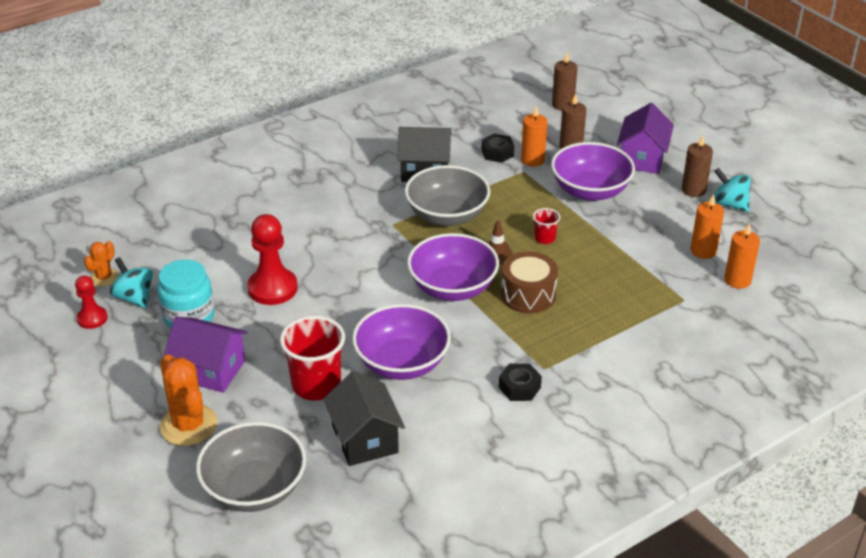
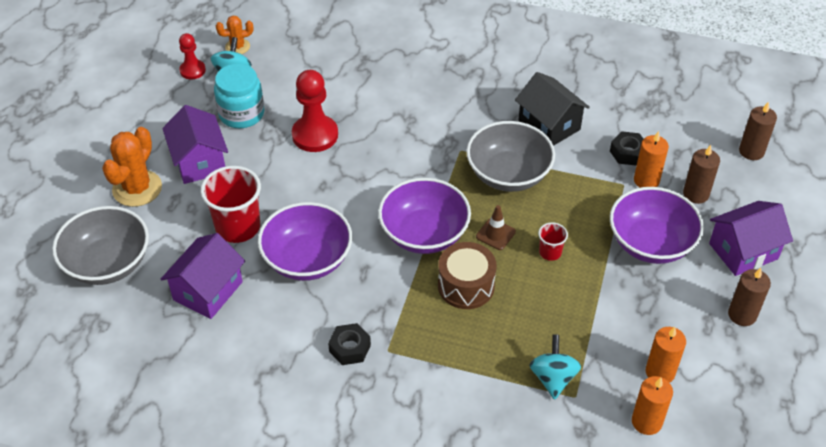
camera: 50 degrees right, 10 degrees up
black house [323,371,405,466] -> purple house [161,233,245,319]
turquoise spinning top [714,168,751,212] -> turquoise spinning top moved to [529,335,581,400]

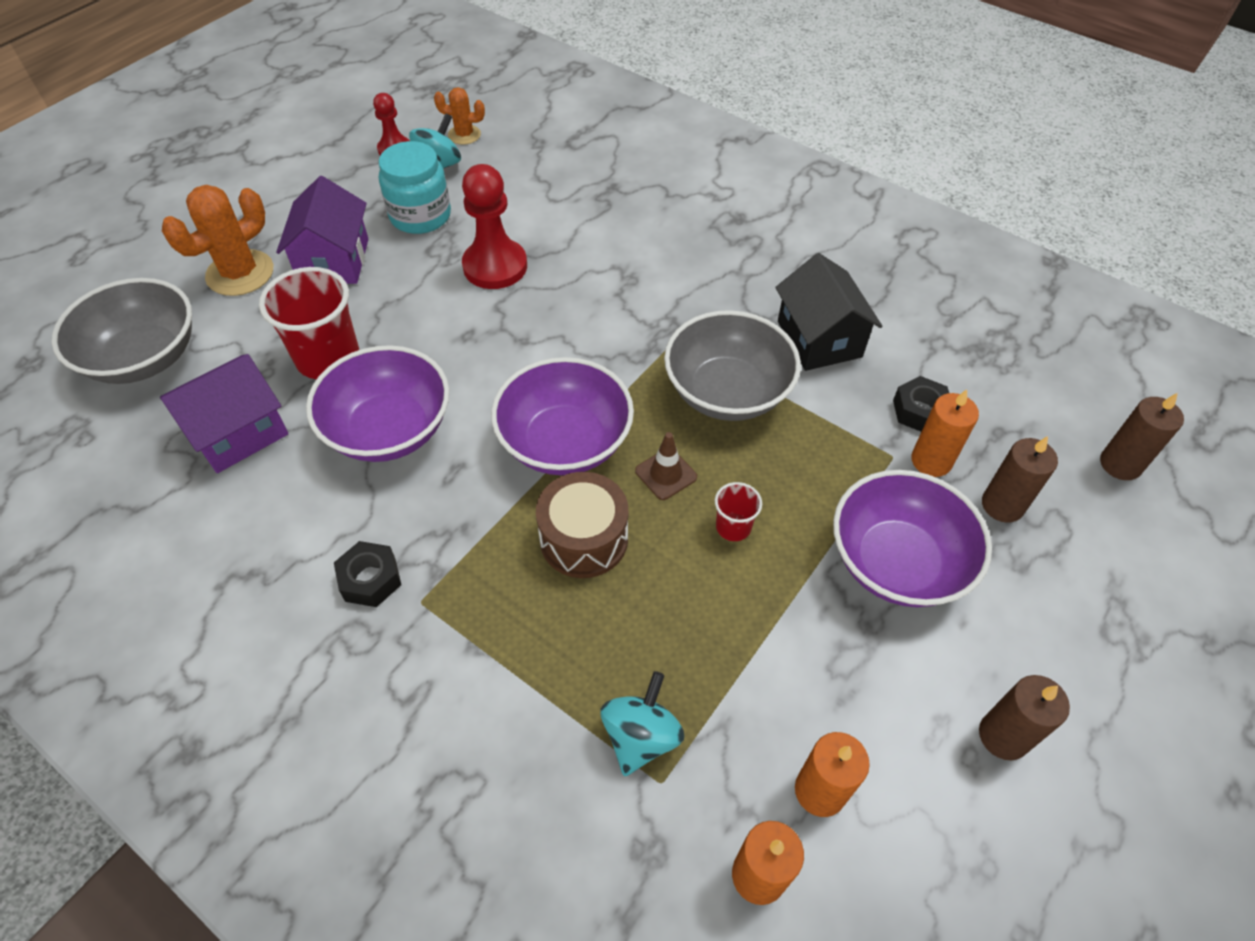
camera: 20 degrees right, 5 degrees up
purple house [709,201,793,276] -> none

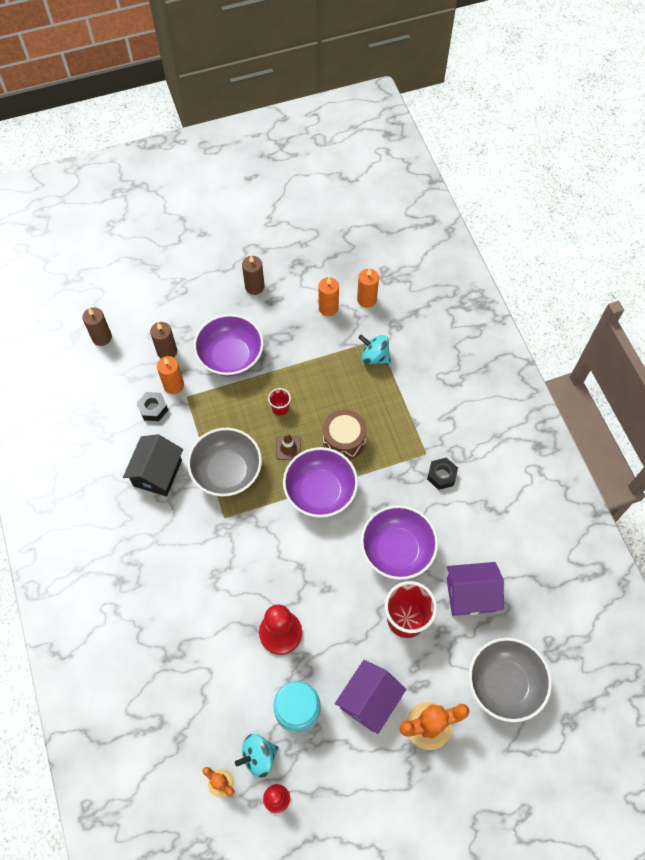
camera: 145 degrees left, 10 degrees up
turquoise spinning top [601,671,684,776] -> turquoise spinning top turned 60 degrees clockwise [358,335,391,364]

